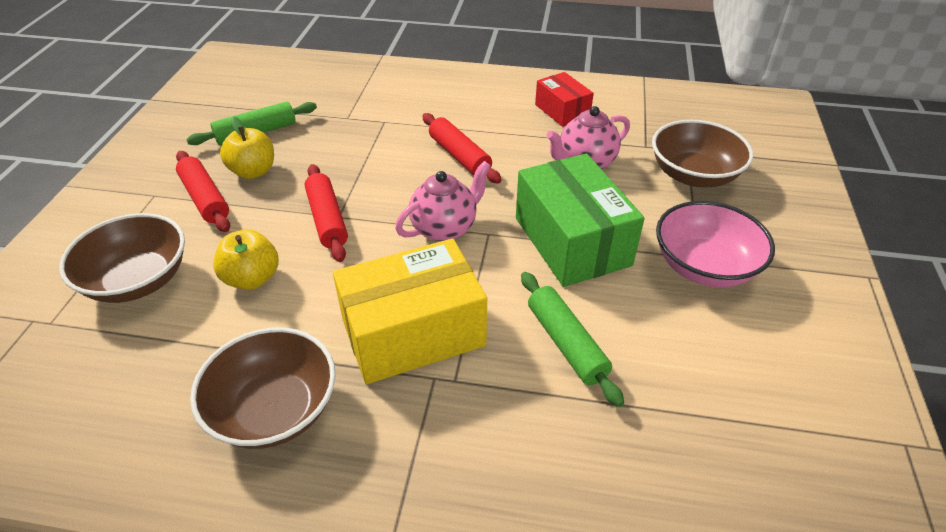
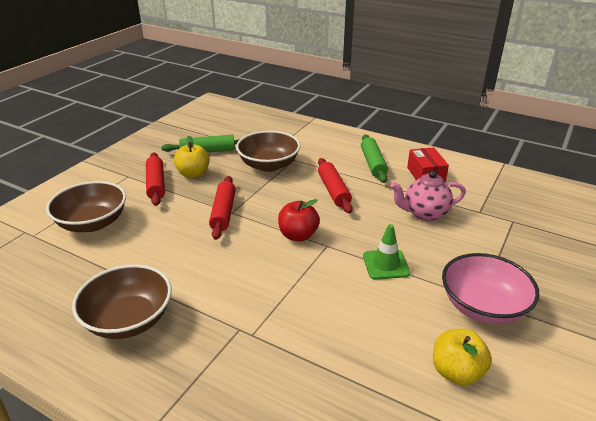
camera: 20 degrees right, 10 degrees down
yellow apple [213,230,279,290] -> yellow apple moved to [433,329,492,385]
yellow box [333,238,487,384] -> none
pink teapot [395,161,491,242] -> red apple [278,199,320,241]
green box [516,154,645,287] -> green traffic cone [363,224,410,280]
green rolling pin [521,272,624,407] -> green rolling pin moved to [361,134,388,183]
brown bowl [652,120,753,188] -> brown bowl moved to [236,131,300,172]

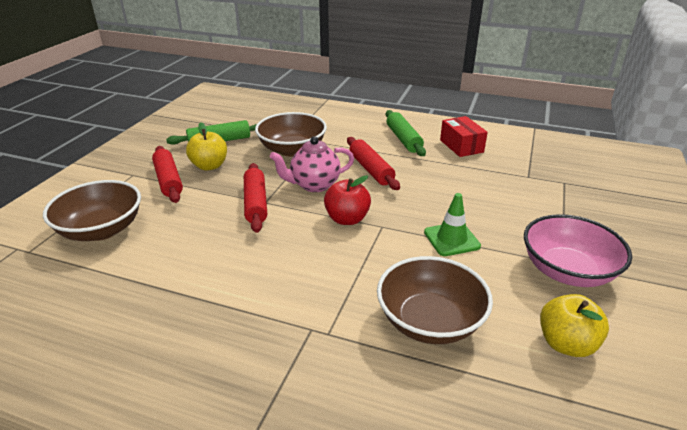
camera: 10 degrees left, 0 degrees up
brown bowl [72,264,172,339] -> brown bowl moved to [377,256,493,344]
pink teapot [391,171,466,221] -> pink teapot moved to [270,136,354,192]

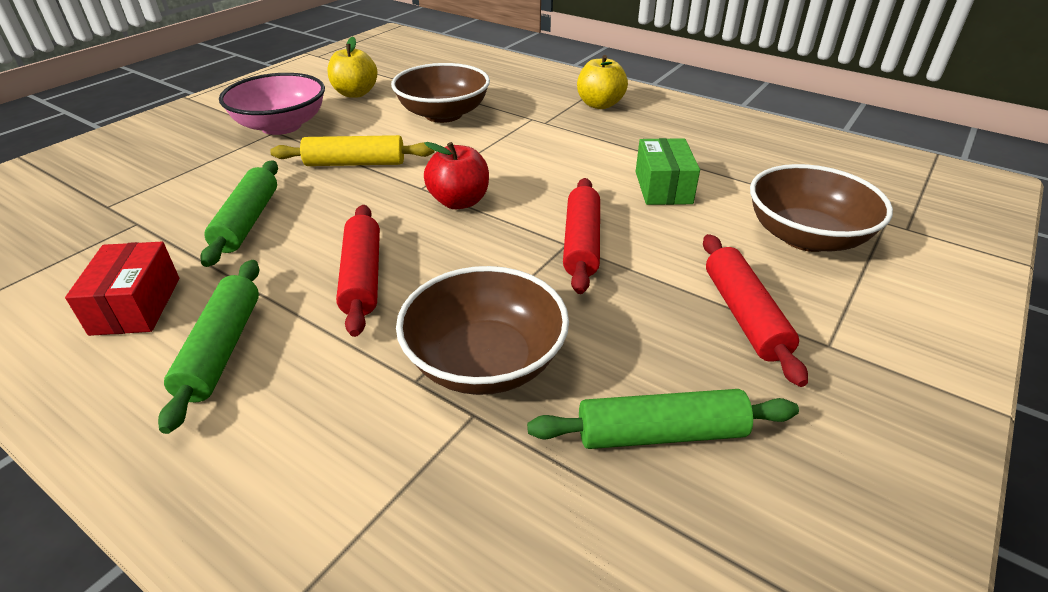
camera: 165 degrees left, 5 degrees up
yellow apple [186,122,227,170] -> yellow apple moved to [577,55,628,109]
pink teapot [270,136,354,192] -> none
green traffic cone [424,193,481,256] -> yellow rolling pin [270,135,434,166]
none -> green rolling pin [200,161,278,267]
none -> green box [636,138,700,205]

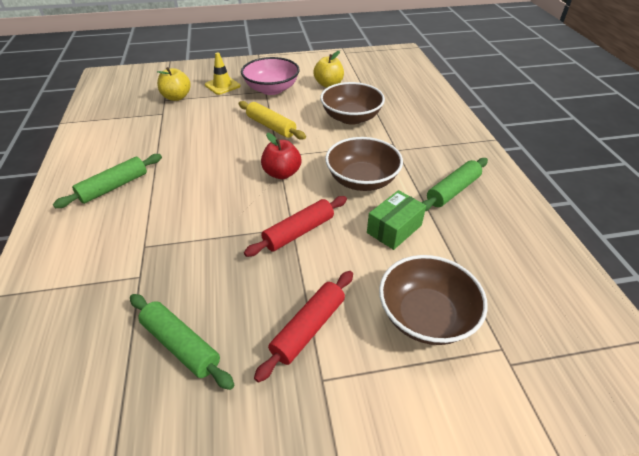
camera: 45 degrees right, 5 degrees up
red box [65,242,179,336] -> none
green rolling pin [200,161,278,267] -> green rolling pin moved to [421,158,488,211]
red rolling pin [336,205,380,337] -> none
brown bowl [396,266,569,395] -> brown bowl moved to [325,137,403,191]
yellow apple [577,55,628,109] -> yellow apple moved to [157,67,191,101]
none -> yellow traffic cone [205,52,241,95]

